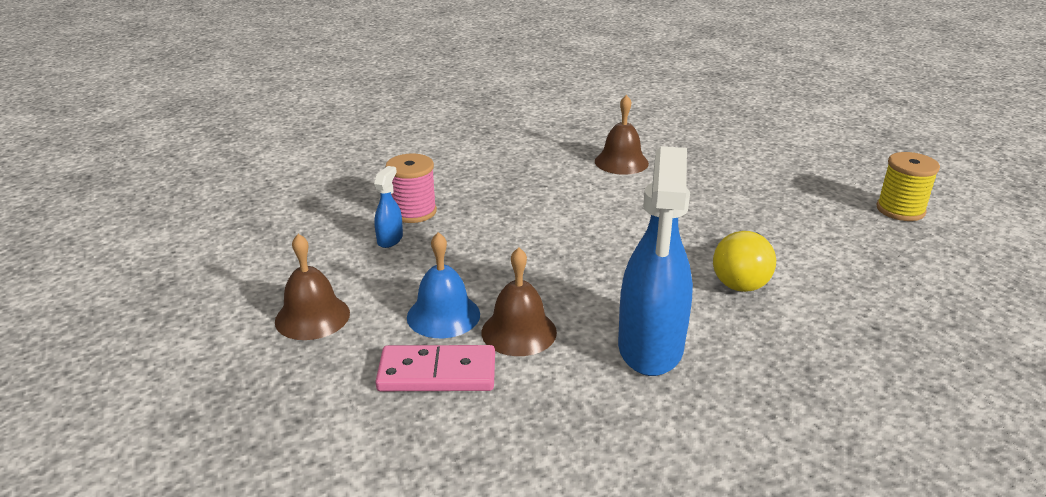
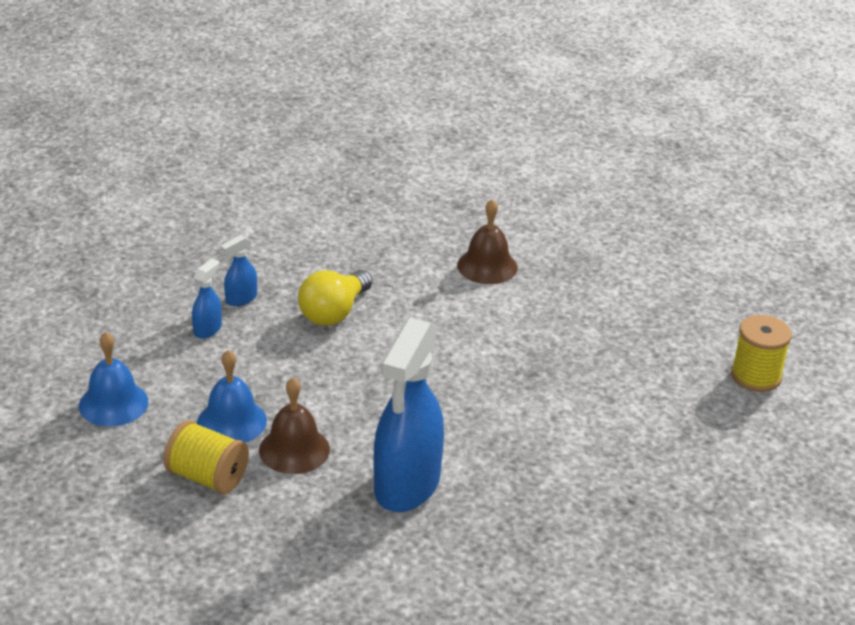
camera: 10 degrees right, 5 degrees up
brown bell [275,234,350,340] -> blue bell [79,332,148,427]
pink domino [375,345,495,391] -> yellow spool [164,420,249,494]
pink spool [385,154,437,223] -> blue spray bottle [221,235,257,306]
yellow light bulb [713,231,776,292] -> yellow light bulb moved to [298,270,372,326]

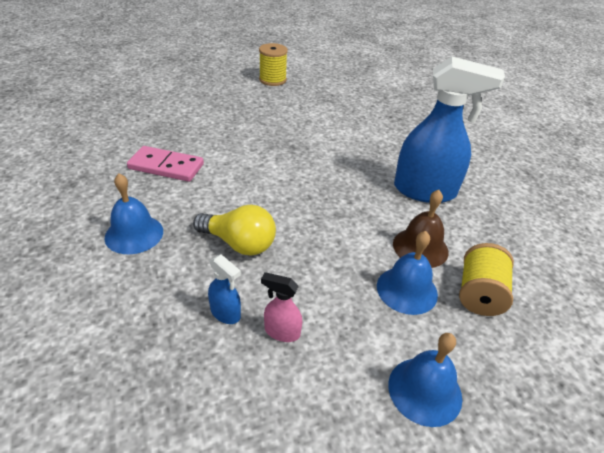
camera: 100 degrees left, 5 degrees up
blue spray bottle [192,259,222,339] -> pink spray bottle [261,272,302,342]
brown bell [457,199,518,284] -> pink domino [127,146,204,182]
none -> blue bell [104,173,163,254]

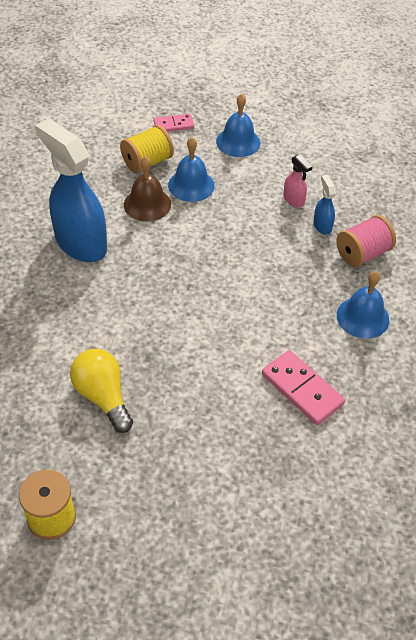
camera: 145 degrees left, 10 degrees up
yellow light bulb [193,205,276,256] -> yellow light bulb moved to [70,349,133,433]
none -> pink domino [154,114,194,132]
none -> pink spool [336,215,396,267]

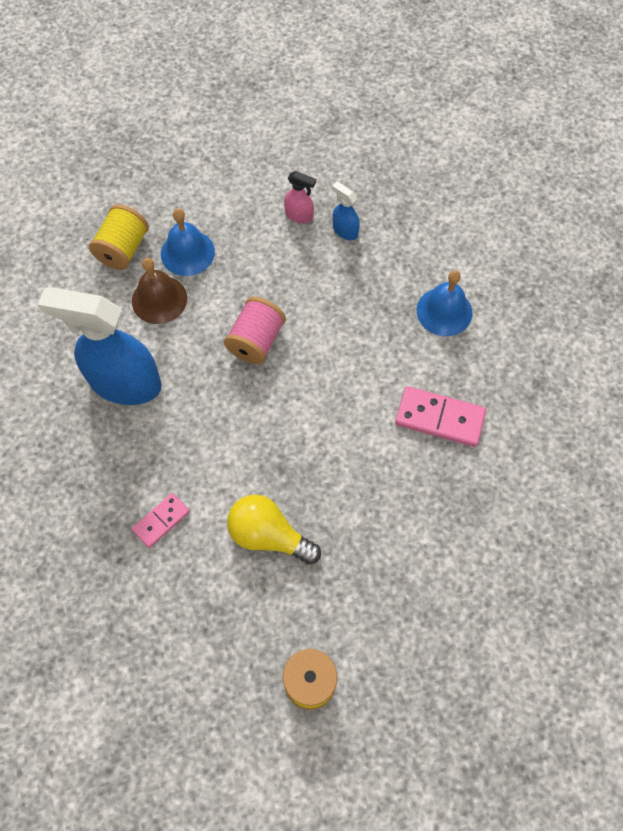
camera: 30 degrees left, 15 degrees up
pink domino [154,114,194,132] -> pink domino moved to [132,493,190,548]
blue bell [216,94,260,157] -> none
pink spool [336,215,396,267] -> pink spool moved to [224,297,286,364]

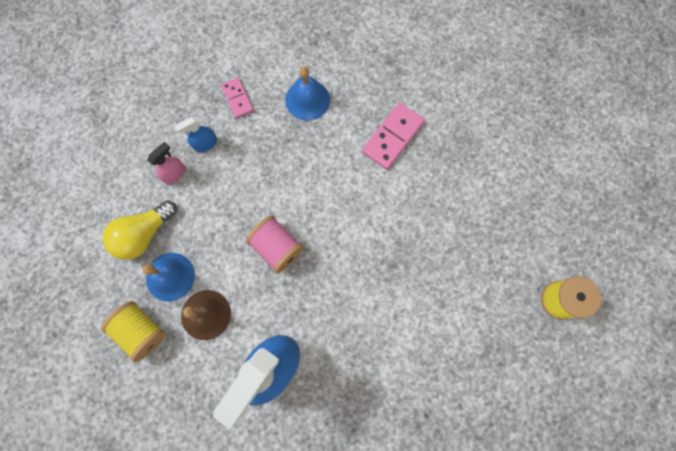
camera: 70 degrees left, 10 degrees up
pink domino [132,493,190,548] -> pink domino moved to [221,78,254,118]
yellow light bulb [227,495,321,565] -> yellow light bulb moved to [103,200,177,260]

